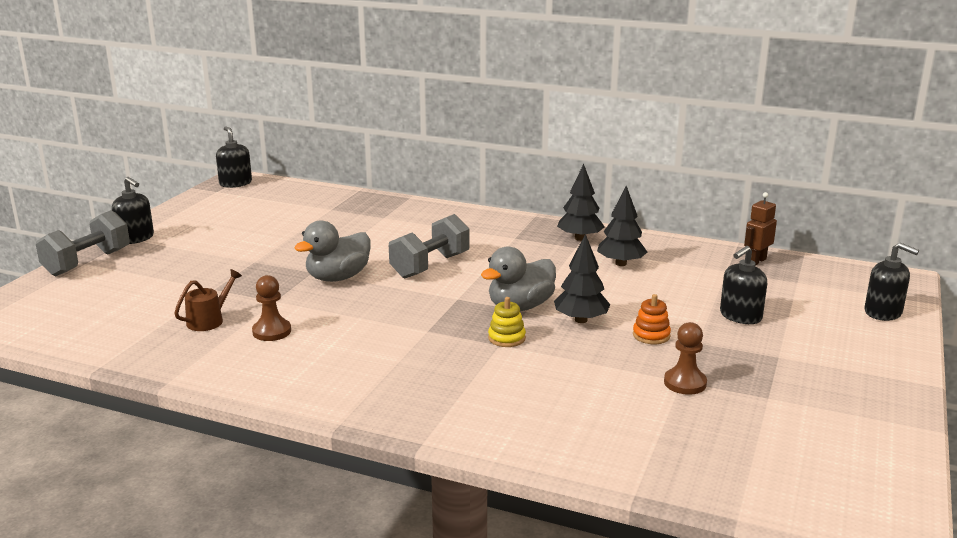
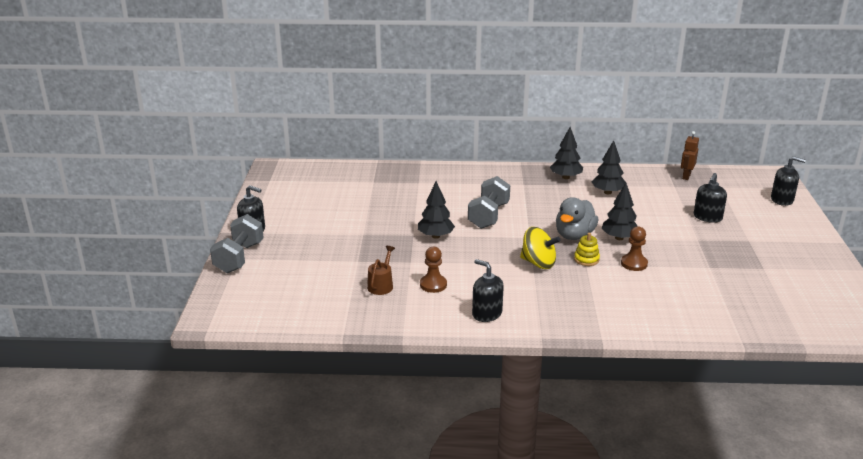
camera: 20 degrees left, 5 degrees up
black soap dispenser [216,126,252,188] -> black soap dispenser moved to [472,259,504,322]
grey duck [294,220,370,282] -> black tree [418,181,455,239]
orange stacking toy [633,294,671,344] -> none
brown pawn [664,322,707,395] -> brown pawn moved to [621,226,648,271]
none -> yellow spinning top [520,227,560,269]

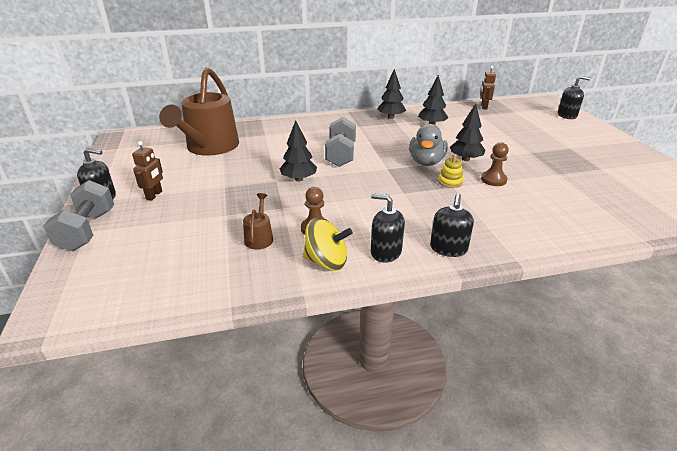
camera: 15 degrees left, 5 degrees up
yellow spinning top [520,227,560,269] -> yellow spinning top moved to [303,218,352,271]
black soap dispenser [694,173,727,223] -> black soap dispenser moved to [430,194,474,257]
none -> brown robot [132,141,163,201]
none -> brown watering can [159,67,239,156]

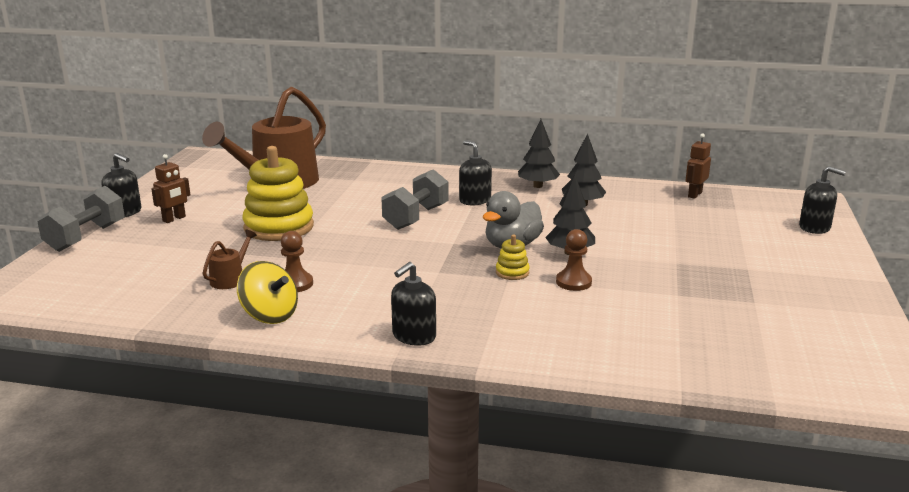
camera: 25 degrees right, 10 degrees down
black tree [279,120,317,182] -> none
black soap dispenser [371,193,405,263] -> black soap dispenser moved to [459,140,492,205]
none -> yellow stacking toy [242,146,314,241]

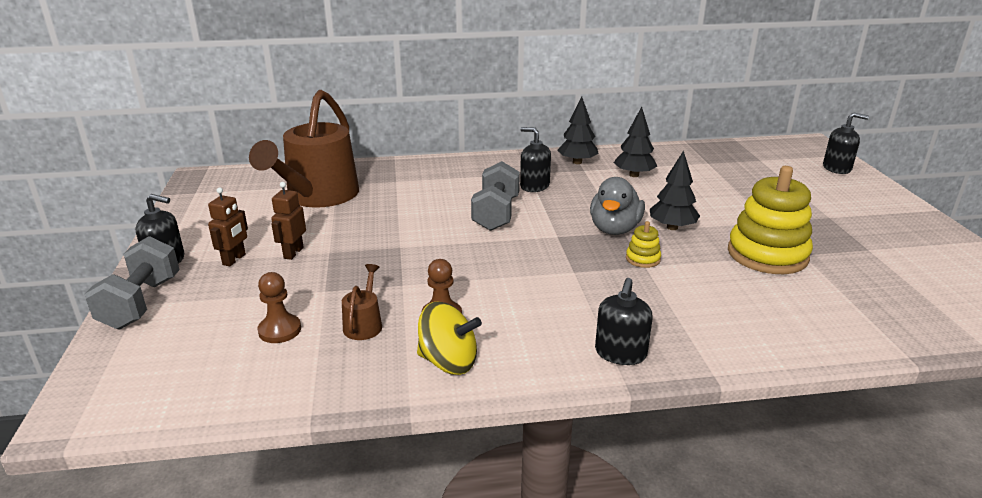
camera: 20 degrees left, 5 degrees up
yellow stacking toy [242,146,314,241] -> yellow stacking toy moved to [728,166,813,274]
brown pawn [556,229,592,291] -> brown pawn moved to [258,272,301,343]
brown robot [685,134,711,199] -> brown robot moved to [271,182,306,260]

